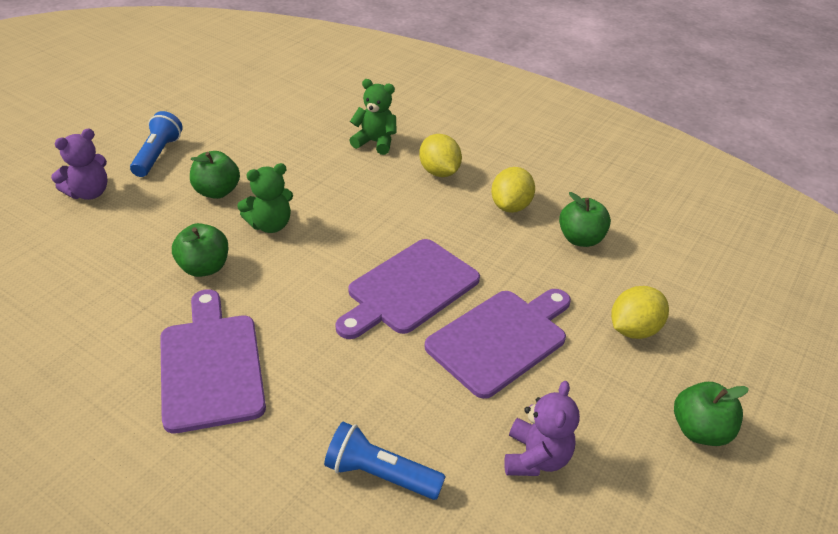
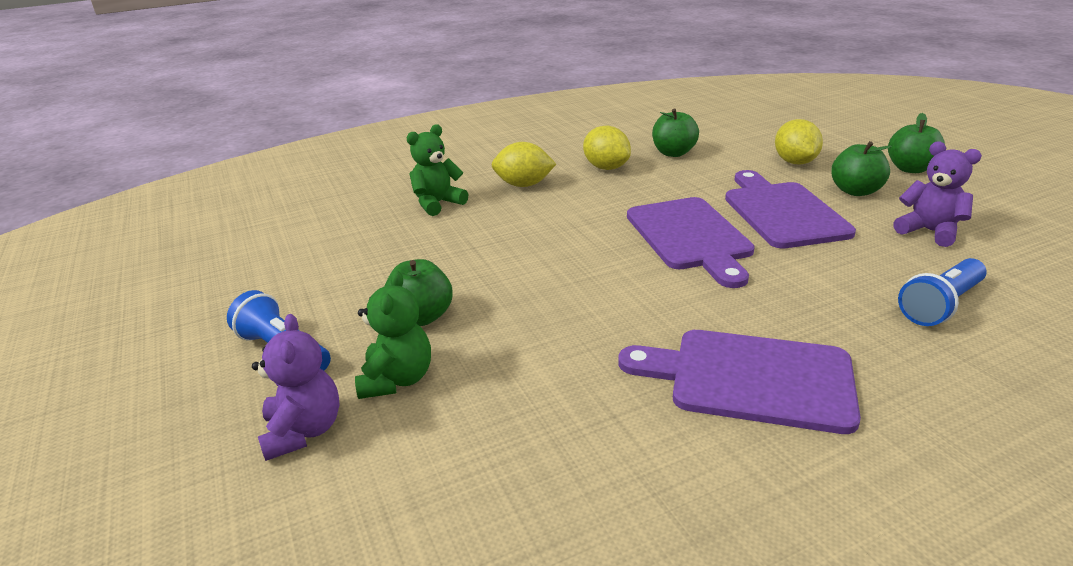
camera: 55 degrees left, 10 degrees down
green apple [172,223,228,277] -> green apple moved to [831,141,892,196]
green teddy bear [237,163,293,233] -> green teddy bear moved to [355,271,431,399]

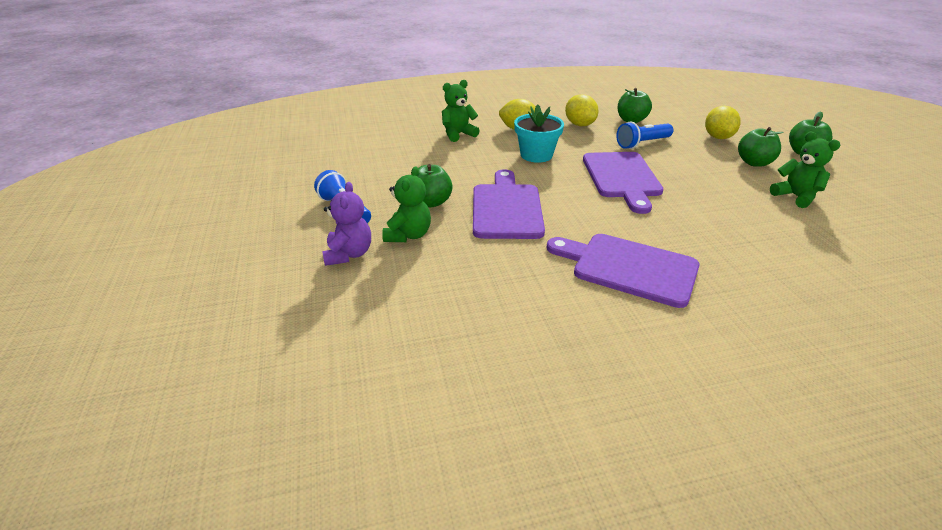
camera: 10 degrees right, 5 degrees up
purple cutting board [725,170,856,249] -> purple cutting board moved to [473,169,545,239]
purple teddy bear [893,142,982,247] -> green teddy bear [770,132,840,208]
blue flashlight [898,258,987,326] -> blue flashlight moved to [616,122,674,149]
none -> turquoise flower pot [514,104,564,163]

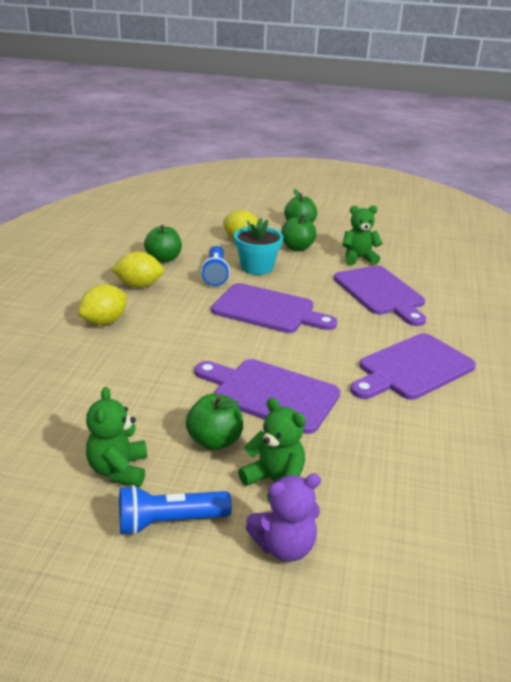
camera: 65 degrees left, 5 degrees down
purple teddy bear [322,182,371,266] -> purple teddy bear turned 135 degrees clockwise [246,474,321,562]
green teddy bear [442,80,480,142] -> green teddy bear moved to [86,387,147,487]
turquoise flower pot [514,104,564,163] -> turquoise flower pot moved to [234,218,283,275]
none -> purple cutting board [334,266,426,326]

